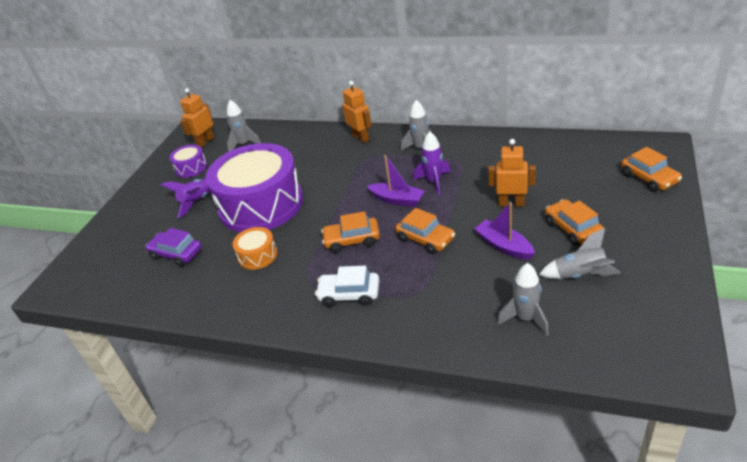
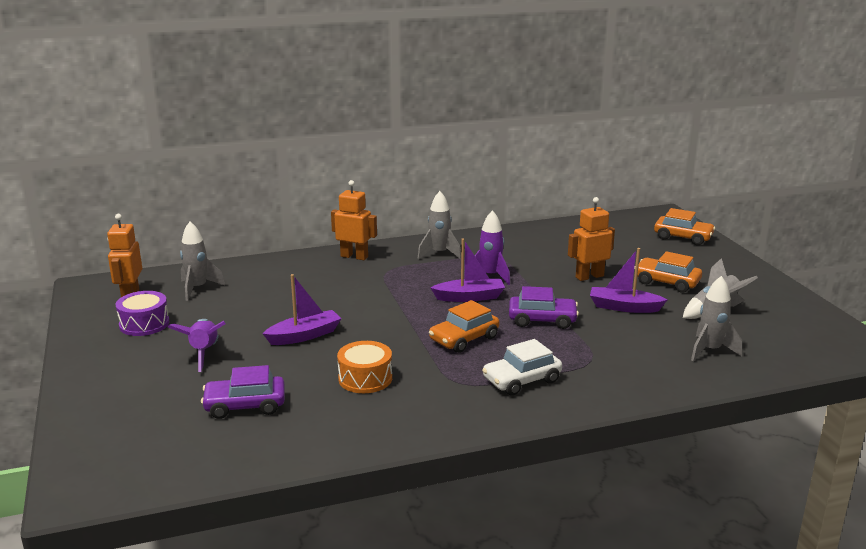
camera: 40 degrees left, 15 degrees down
purple drum [206,143,303,232] -> purple boat [263,274,342,345]
orange car [395,208,455,254] -> purple car [509,286,579,329]

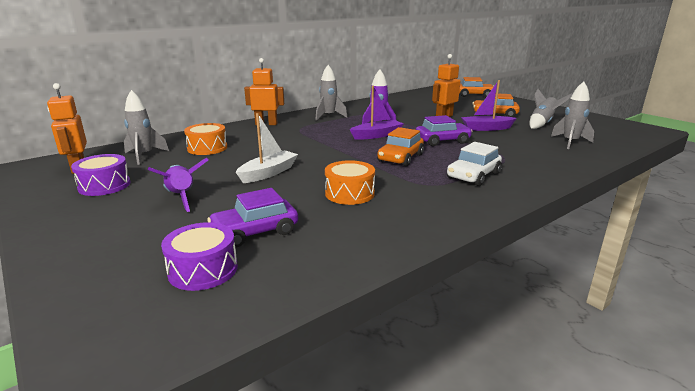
camera: 20 degrees left, 0 degrees up
purple boat [263,274,342,345] -> white boat [236,113,298,183]
none -> purple drum [161,222,238,291]
none -> orange drum [184,123,227,155]

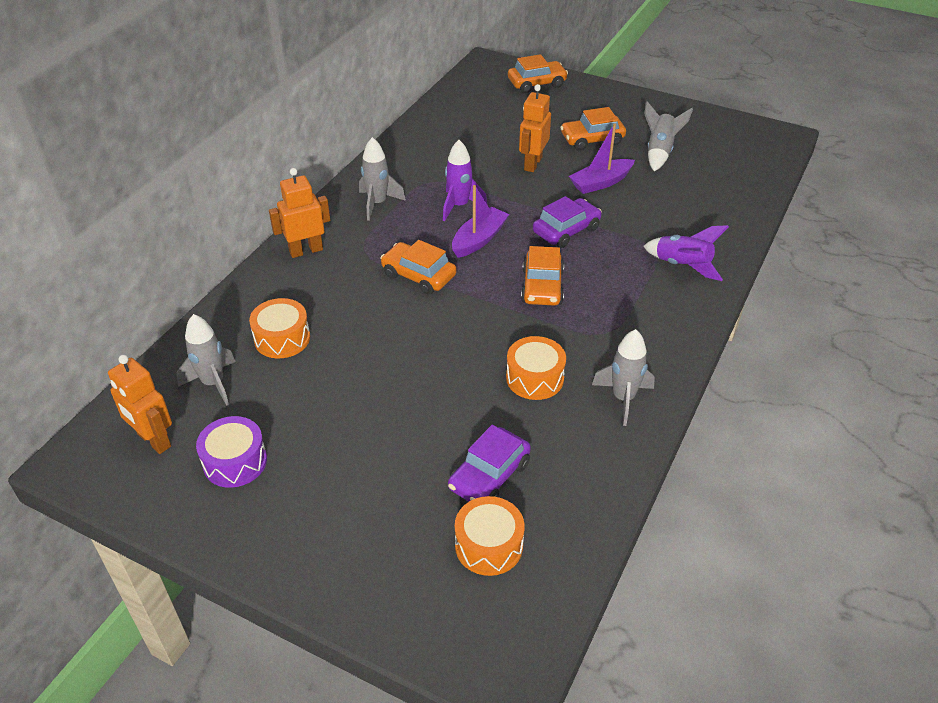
camera: 25 degrees left, 20 degrees up
purple rocket [148,158,208,212] -> purple rocket moved to [643,225,729,281]
purple drum [161,222,238,291] -> orange drum [455,496,525,576]
white boat [236,113,298,183] -> none
white car [447,142,502,186] -> none
grey rocket [551,81,594,149] -> grey rocket moved to [592,329,655,426]
none -> orange car [380,240,456,295]

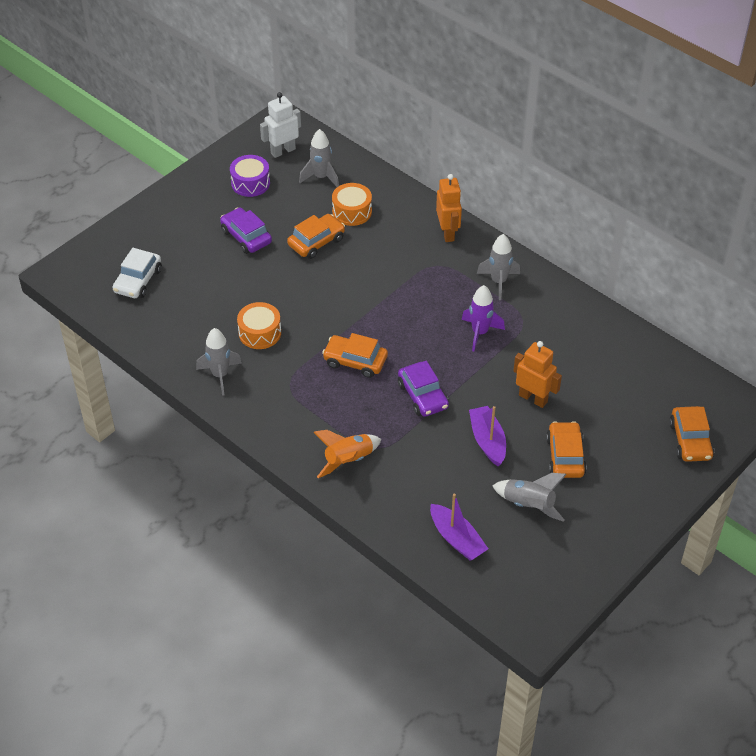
camera: 105 degrees right, 5 degrees up
orange robot [108,355,172,454] -> white robot [260,92,301,158]
orange car [380,240,456,295] -> orange car moved to [287,214,345,259]
purple car [448,425,531,502] -> purple car moved to [220,207,272,254]
purple boat [452,185,509,258] -> purple boat moved to [430,494,488,560]
orange drum [455,496,525,576] -> white car [112,248,162,298]
purple rocket [643,225,729,281] -> orange rocket [314,430,381,478]

